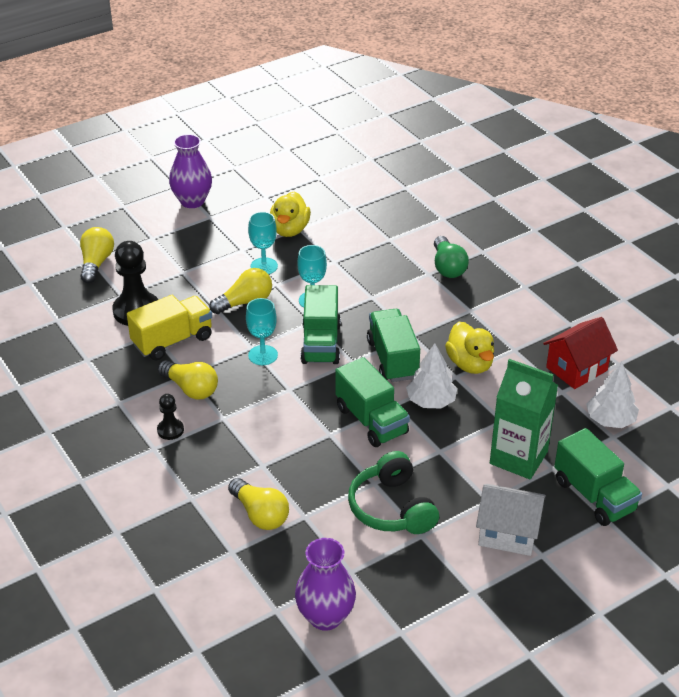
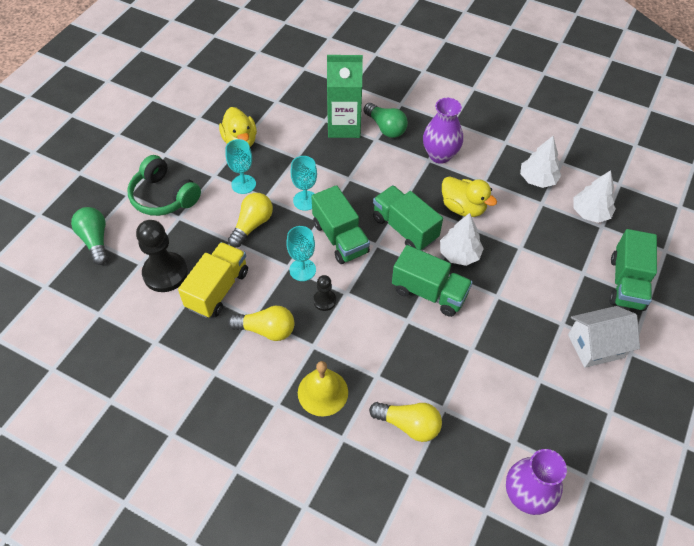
camera: 30 degrees left, 15 degrees up
yellow light bulb [80,227,114,283] -> green light bulb [71,207,108,265]
black pawn [157,394,184,440] -> black pawn moved to [313,275,336,311]
purple vase [169,134,212,208] -> purple vase moved to [423,98,463,164]
green headphones [348,451,439,534] -> green headphones moved to [127,155,201,216]
green carton [490,359,558,479] -> green carton moved to [327,55,363,138]
red house [543,317,618,389] -> white tree [520,136,561,188]
green truck [554,428,642,526] -> green truck turned 75 degrees clockwise [609,229,657,311]
none -> yellow bell [298,361,348,417]

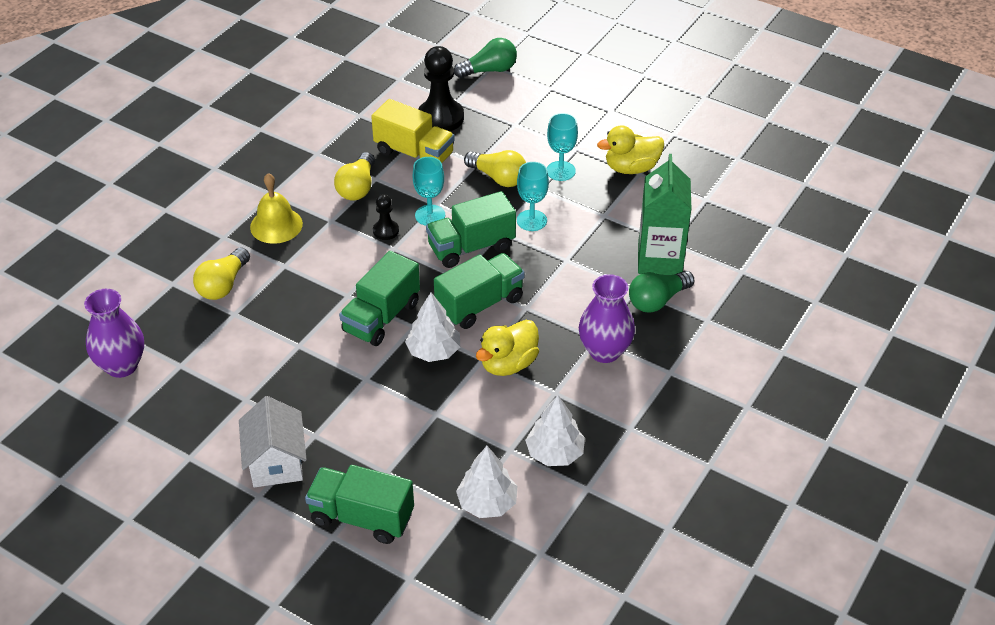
camera: 95 degrees right, 10 degrees down
green headphones [127,155,201,216] -> none

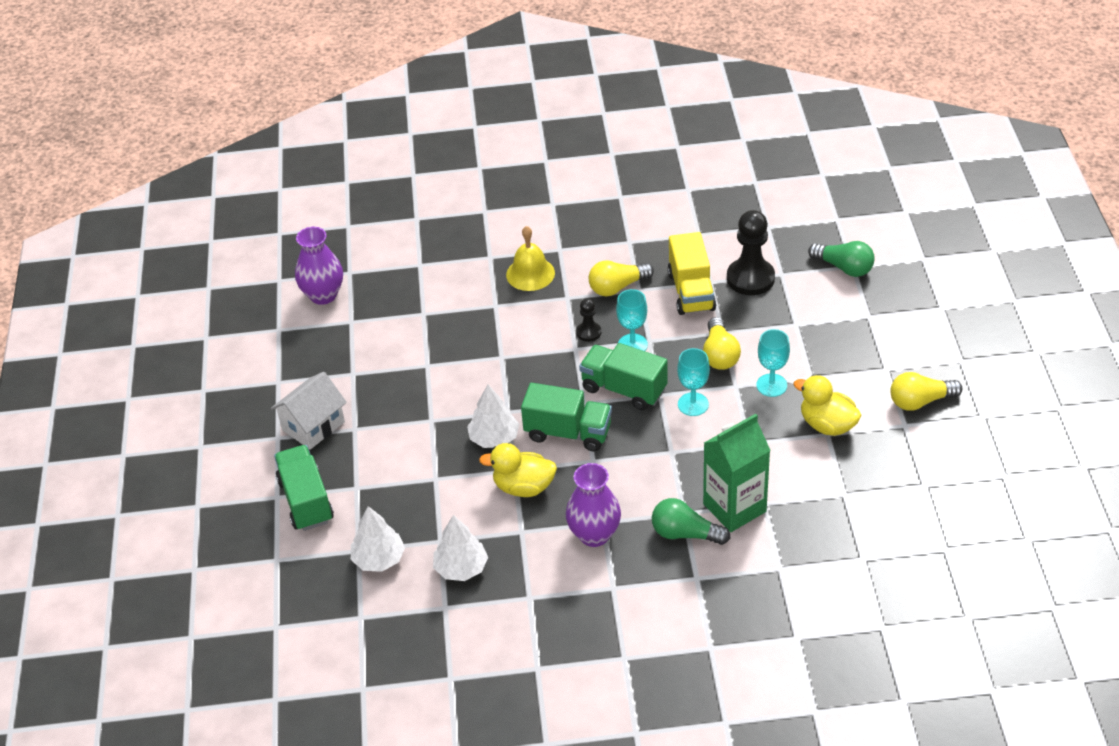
camera: 55 degrees right, 0 degrees up
yellow light bulb [193,247,250,300] -> yellow light bulb moved to [890,372,962,411]
green truck [339,251,420,346] -> none

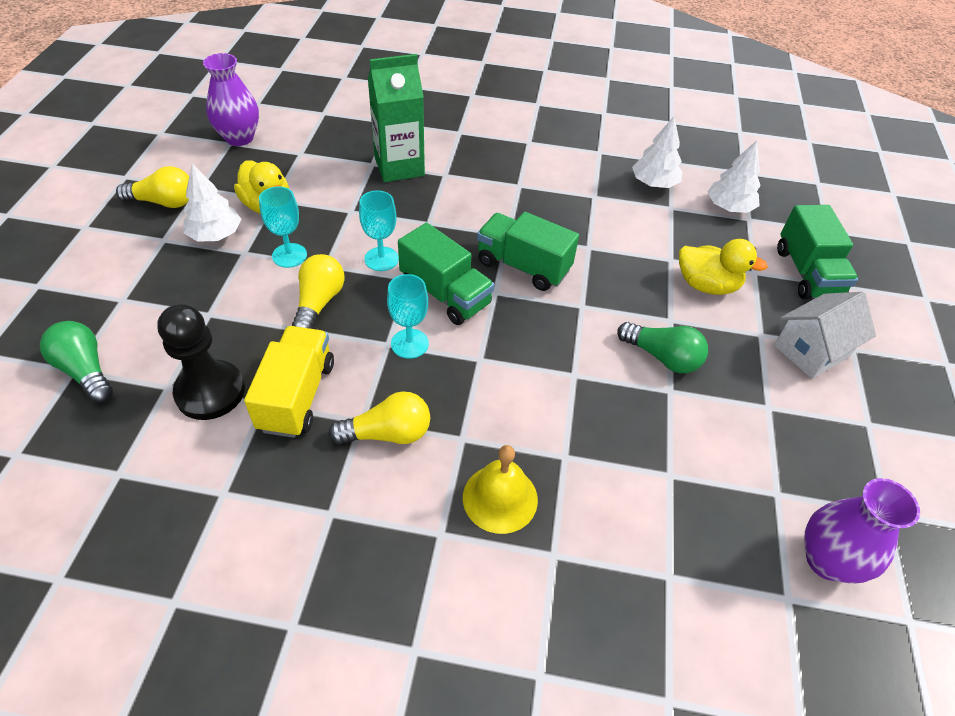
camera: 170 degrees left, 5 degrees up
white tree [467,385,519,448] -> white tree moved to [183,164,241,242]
yellow duck [479,443,557,497] -> yellow duck moved to [679,239,768,295]
purple vase [566,463,621,547] -> purple vase moved to [203,53,259,146]
black pawn [576,298,601,342] -> none
green light bulb [652,498,731,545] -> green light bulb moved to [617,322,708,373]

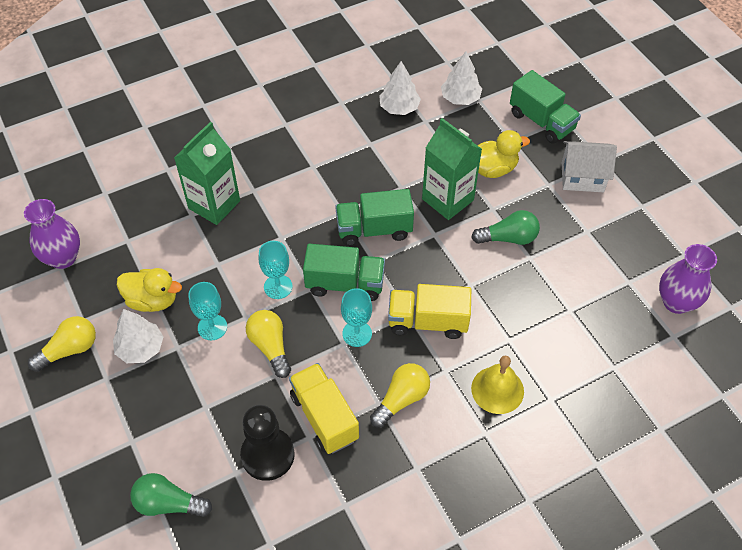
camera: 35 degrees left, 5 degrees up
white house [774,292,876,379] -> white house turned 75 degrees clockwise [562,141,617,192]
none -> yellow truck [388,284,471,339]
none -> green carton [422,118,482,220]

